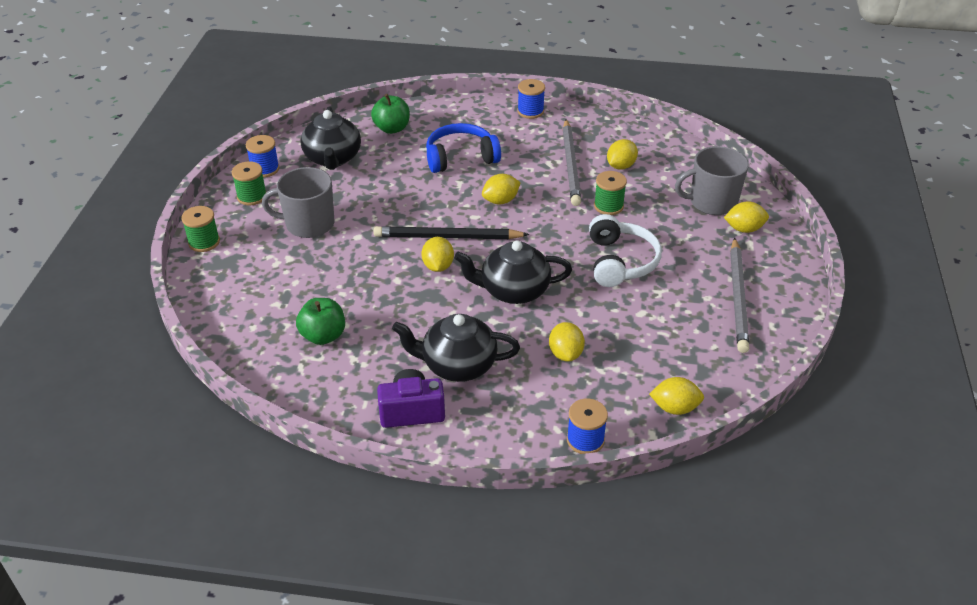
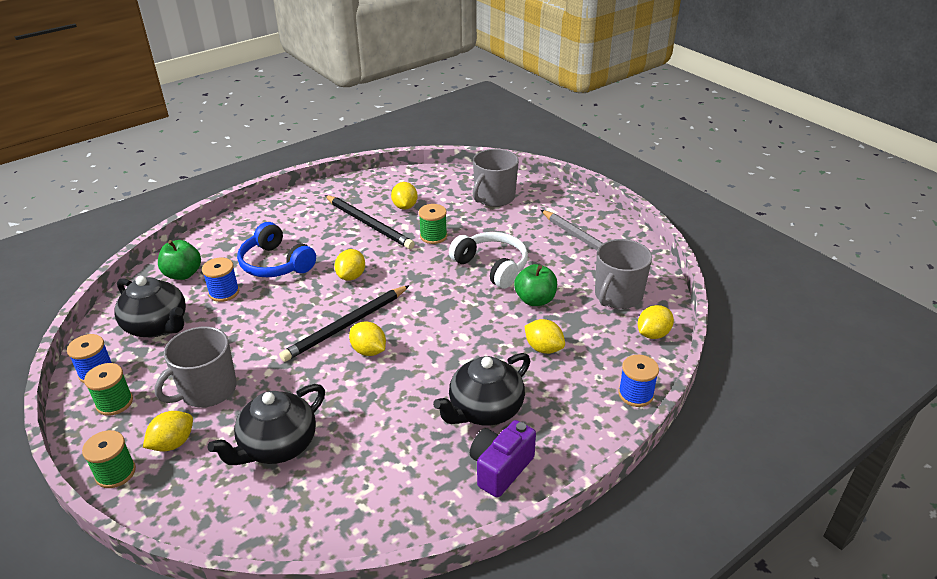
camera: 45 degrees left, 5 degrees down
green apple [296,298,345,345] -> green apple moved to [514,264,557,306]
blue headphones [426,123,501,173] -> blue headphones turned 75 degrees counterclockwise [237,222,316,277]
black teapot [454,241,572,304] -> black teapot moved to [208,384,325,465]
blue spool [517,79,545,119] -> blue spool moved to [202,258,239,302]
grey pencil [563,119,581,206] -> black pencil [325,195,415,249]
yellow lemon [724,201,769,233] -> yellow lemon moved to [143,411,193,451]
none -> grey mug [595,239,652,309]

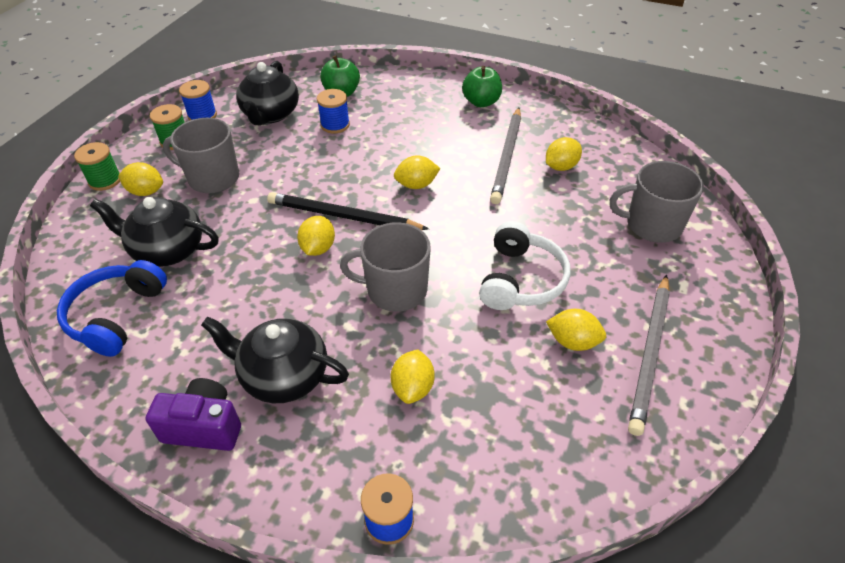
camera: 60 degrees right, 10 degrees up
blue headphones [237,222,316,277] -> blue headphones moved to [57,260,167,357]
black pencil [325,195,415,249] -> grey pencil [490,108,521,204]
green spool [419,204,447,244] -> none
green apple [514,264,557,306] -> green apple moved to [462,66,502,107]
grey mug [595,239,652,309] -> grey mug moved to [340,222,431,312]
yellow lemon [638,305,674,339] -> yellow lemon moved to [546,309,606,351]

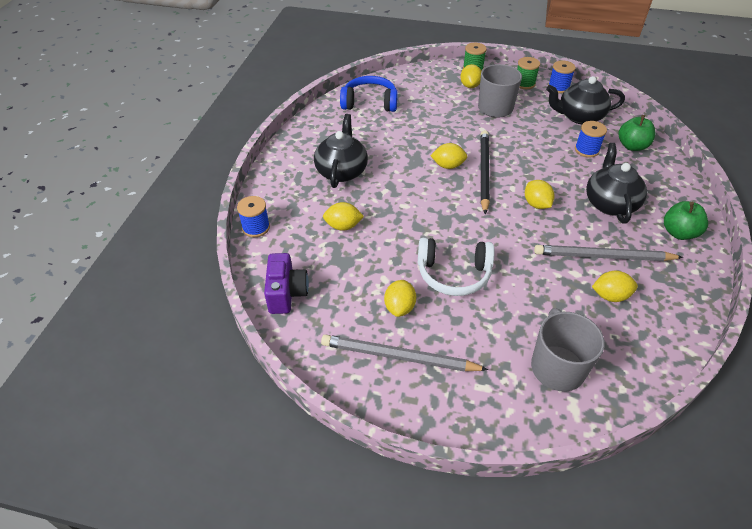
camera: 80 degrees right, 0 degrees up
black teapot [90,197,219,267] -> black teapot moved to [586,143,647,224]
purple camera [145,378,241,451] -> purple camera moved to [264,253,309,314]
grey mug [340,222,431,312] -> none
yellow lemon [546,137,582,171] -> yellow lemon turned 45 degrees counterclockwise [592,271,638,302]

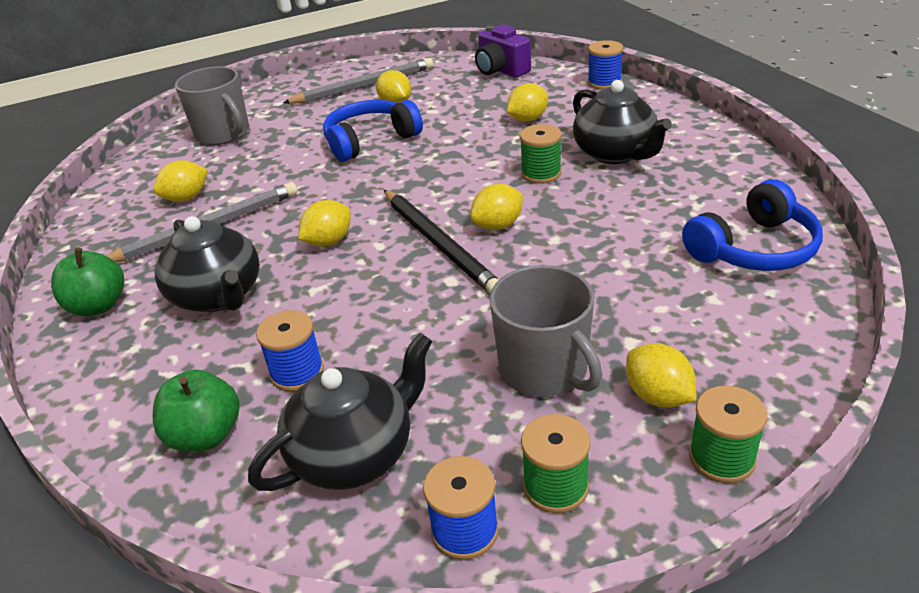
camera: 145 degrees right, 10 degrees down
white headphones [418,238,494,296] -> blue headphones [323,100,423,162]
yellow lemon [525,180,554,209] -> yellow lemon turned 75 degrees counterclockwise [298,200,351,247]
none -> green spool [520,124,562,184]

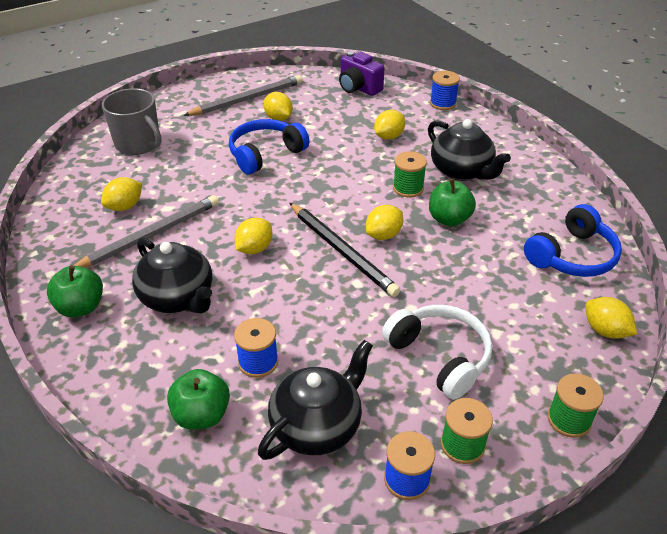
camera: 10 degrees left, 5 degrees up
grey mug [489,265,602,397] -> white headphones [382,305,492,400]
yellow lemon [626,343,696,408] -> yellow lemon moved to [585,297,637,339]
none -> green apple [429,179,476,226]

